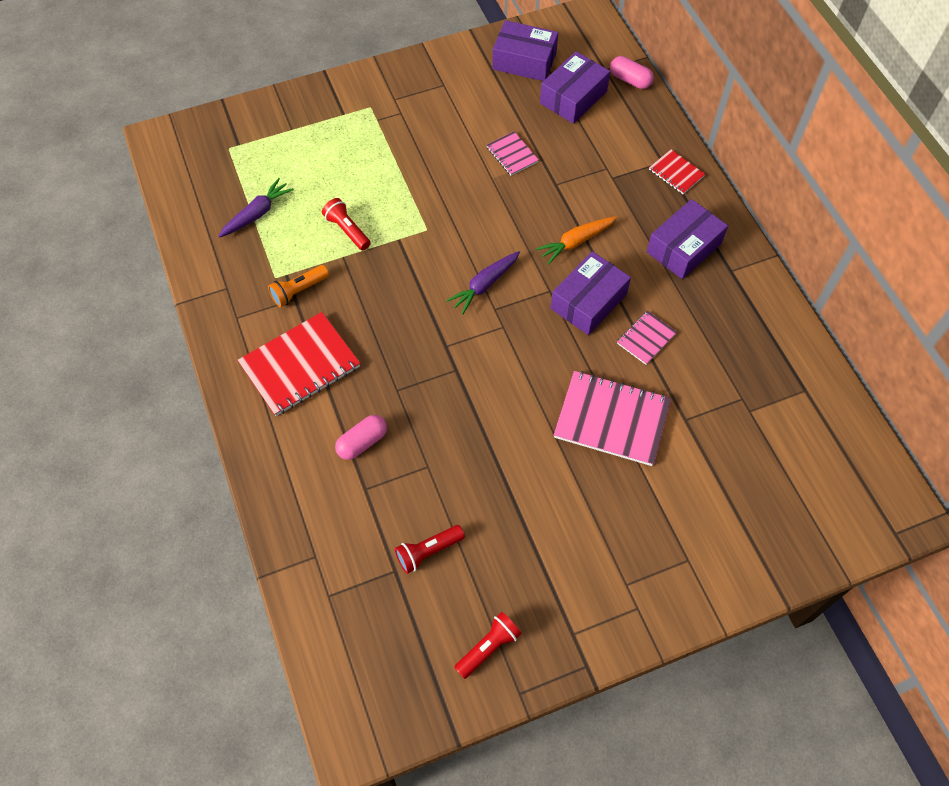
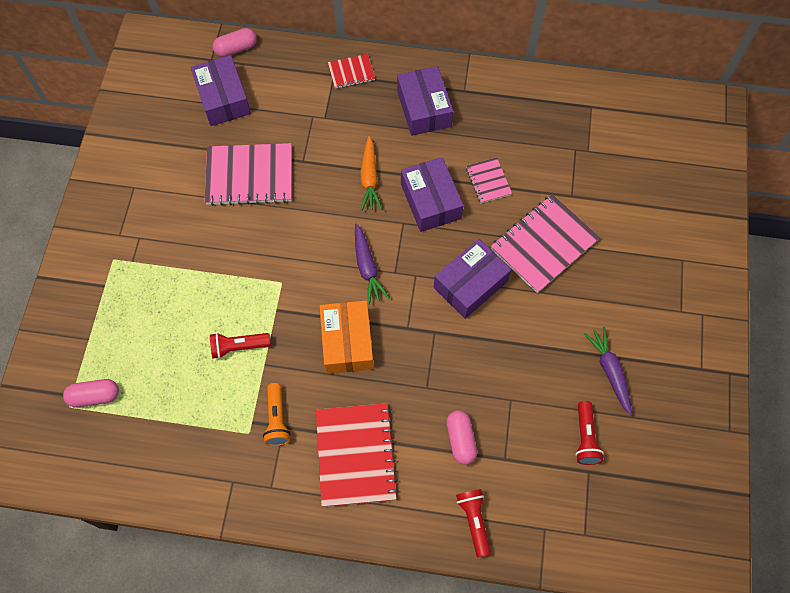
camera: 60 degrees left, 5 degrees up
purple carrot [218,178,294,238] -> purple carrot moved to [584,327,632,416]
red flashlight [454,612,522,679] -> red flashlight moved to [456,489,491,557]
pink notebook [487,131,539,176] -> pink notebook [205,143,292,206], size x1.95
purple box [492,20,558,81] -> purple box moved to [434,239,511,319]
none -> pink capsule [63,379,119,407]
none -> orange box [320,301,374,374]

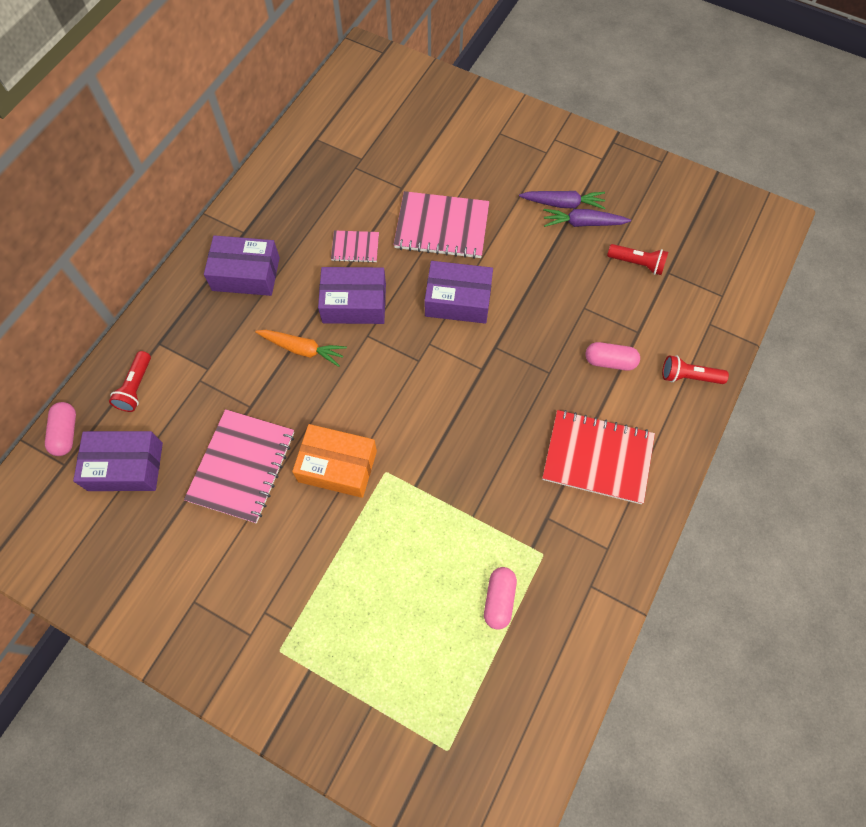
camera: 70 degrees left, 0 degrees up
pink capsule [63,379,119,407] -> pink capsule moved to [484,567,517,630]
red flashlight [210,333,271,359] -> red flashlight moved to [109,351,151,412]
orange flashlight [263,383,291,446] -> none
orange box [320,301,374,374] -> orange box moved to [292,424,377,498]
red notebook [328,54,375,88] -> none
purple carrot [355,223,390,304] -> purple carrot moved to [519,191,605,209]
purple box [434,239,511,319] -> purple box turned 60 degrees counterclockwise [425,261,493,324]
pink notebook [491,194,600,293] -> pink notebook turned 60 degrees counterclockwise [394,191,489,259]

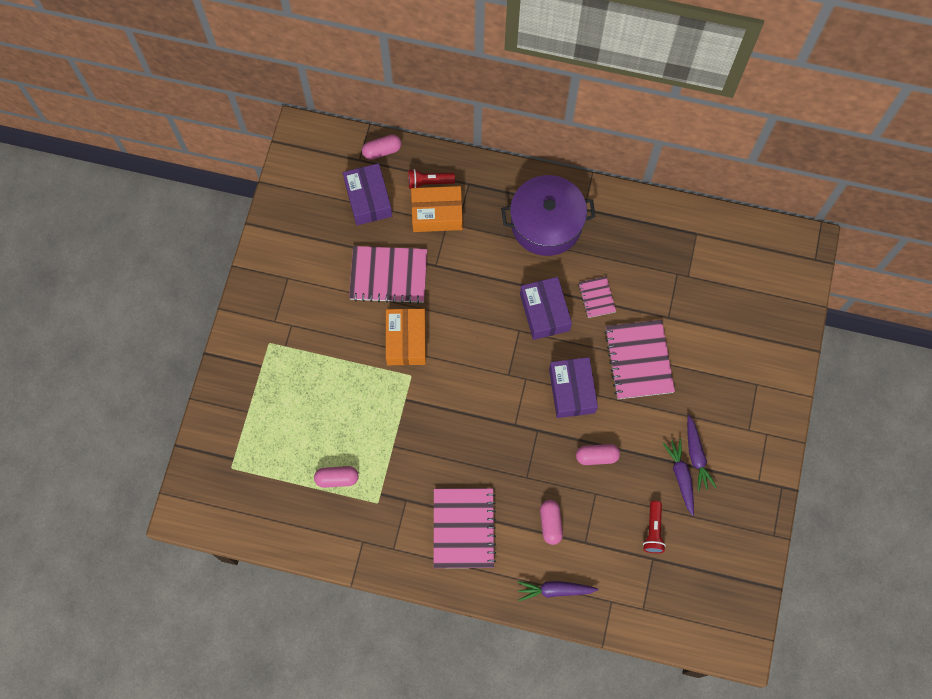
camera: 75 degrees right, 5 degrees up
purple box [204,235,280,296] -> purple pot [501,175,596,256]
orange carrot [255,330,347,367] -> none
red notebook [542,410,655,504] -> pink notebook [433,488,496,568]
red flashlight [662,355,729,384] -> purple carrot [518,581,598,601]
none -> orange box [411,186,463,232]
none -> pink capsule [576,444,620,465]

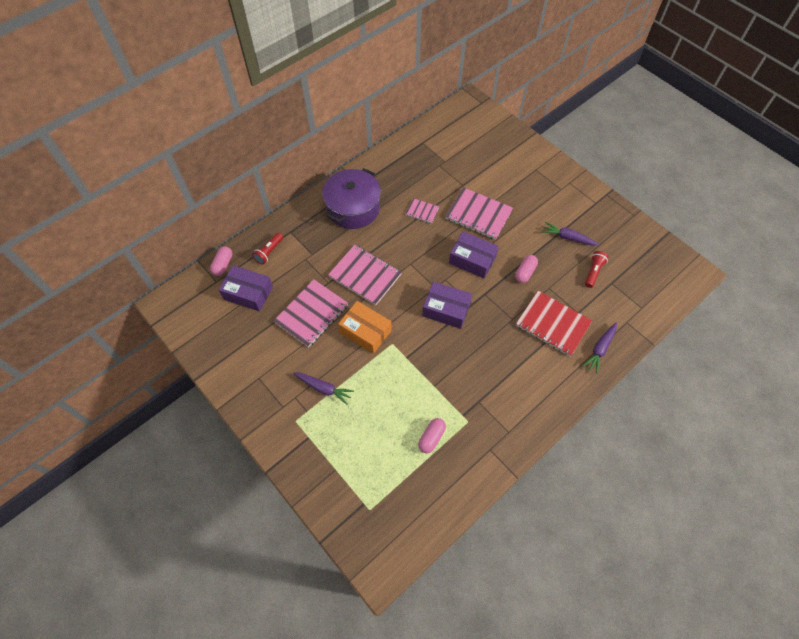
camera: 55 degrees left, 10 degrees down
orange box [411,186,463,232] -> none
pink notebook [433,488,496,568] -> pink notebook moved to [328,245,402,305]
purple box [520,277,572,340] -> purple box moved to [422,282,472,329]
pink capsule [540,500,563,545] -> red notebook [516,291,592,356]
red flashlight [643,501,666,553] -> red flashlight turned 105 degrees counterclockwise [585,251,609,288]
purple carrot [687,415,717,491] -> purple carrot moved to [293,372,354,405]

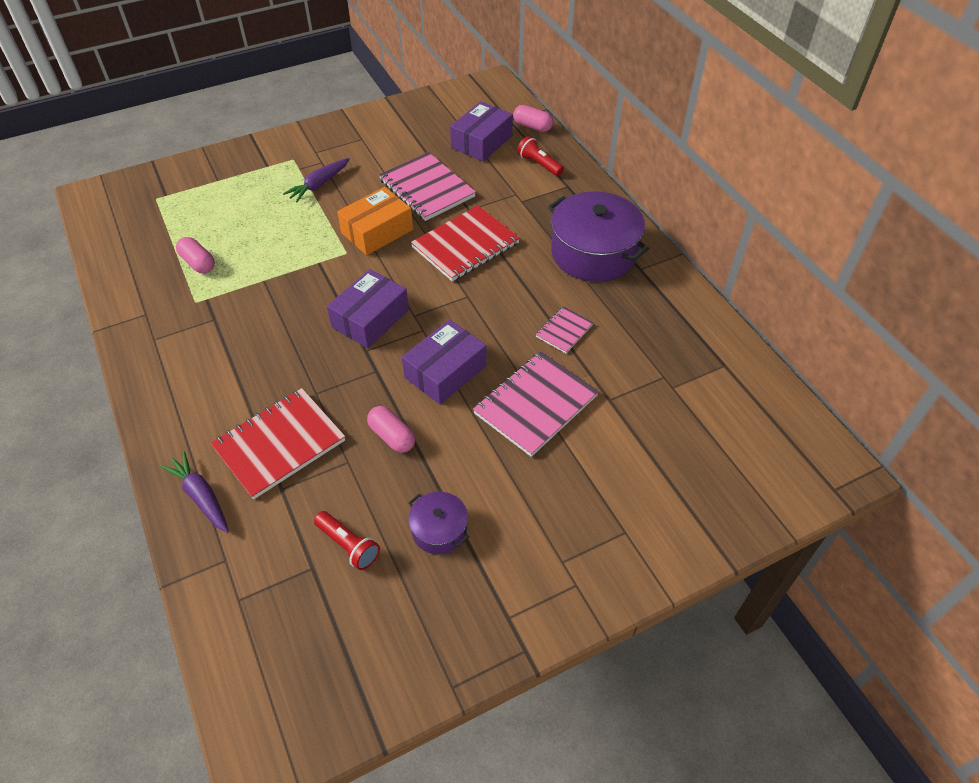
camera: 105 degrees right, 10 degrees down
pink notebook [328,245,402,305] -> red notebook [411,205,520,281]
purple carrot [542,222,599,246] -> purple pot [408,491,469,554]

